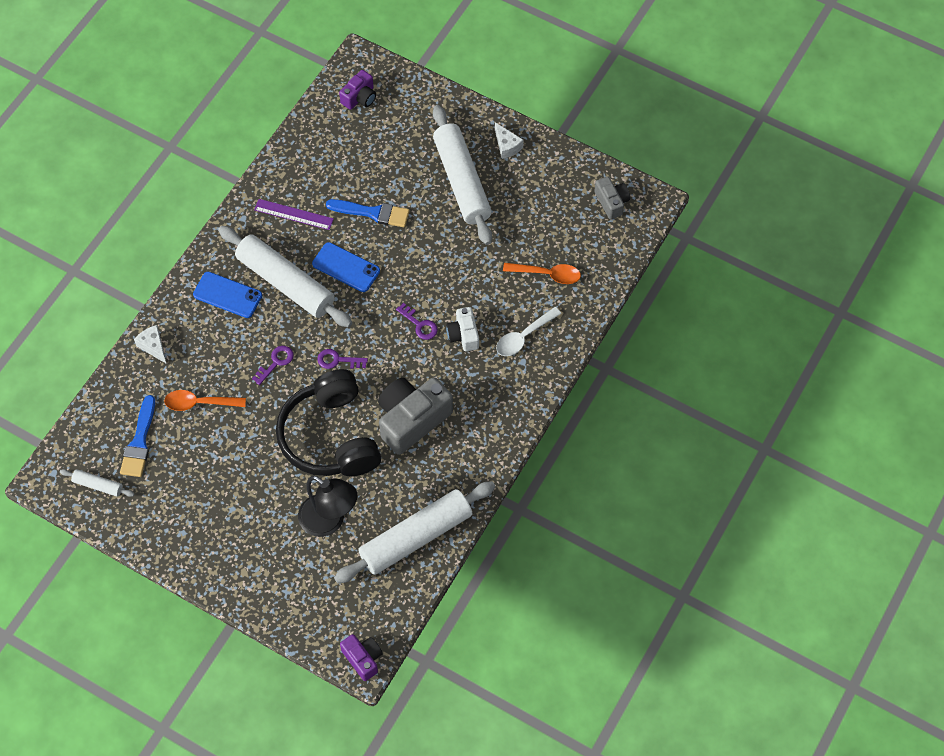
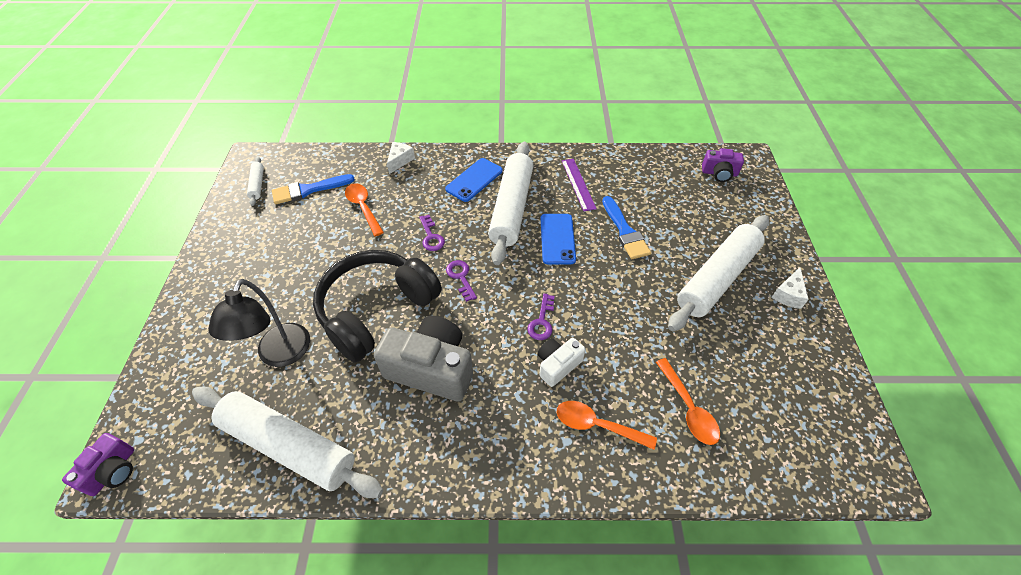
camera: 60 degrees right, 10 degrees down
blue phone [193,272,262,318] -> blue phone turned 45 degrees clockwise [445,158,503,202]
purple key [252,346,294,385] -> purple key turned 60 degrees clockwise [419,215,445,251]
white spoon [496,307,561,356] -> orange spoon [557,401,657,450]
grey camera [595,177,630,219] -> none

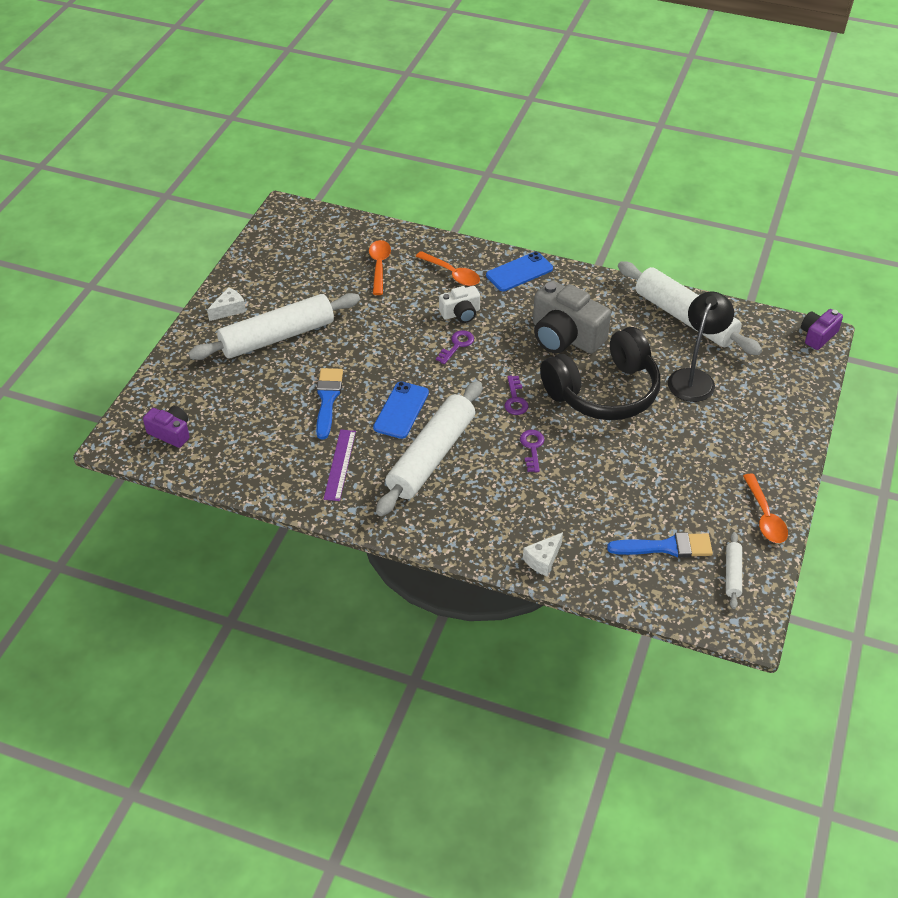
camera: 160 degrees left, 5 degrees down
orange spoon [345,183,384,236] -> orange spoon moved to [743,473,788,543]
blue phone [445,158,503,202] -> blue phone moved to [486,252,553,291]

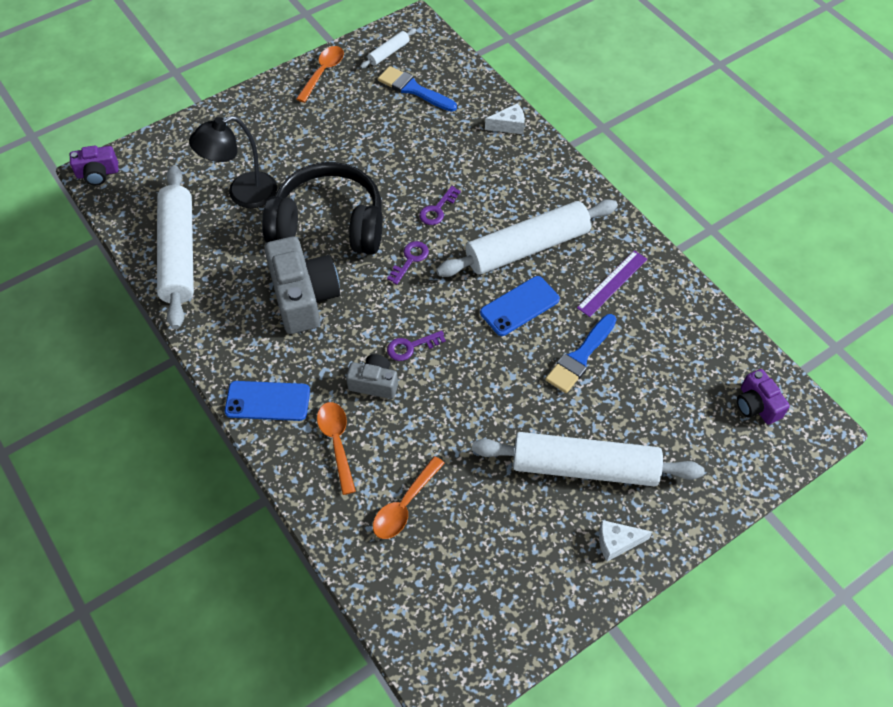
camera: 145 degrees left, 10 degrees up
white camera [439,286,480,323] -> grey camera [346,354,398,399]

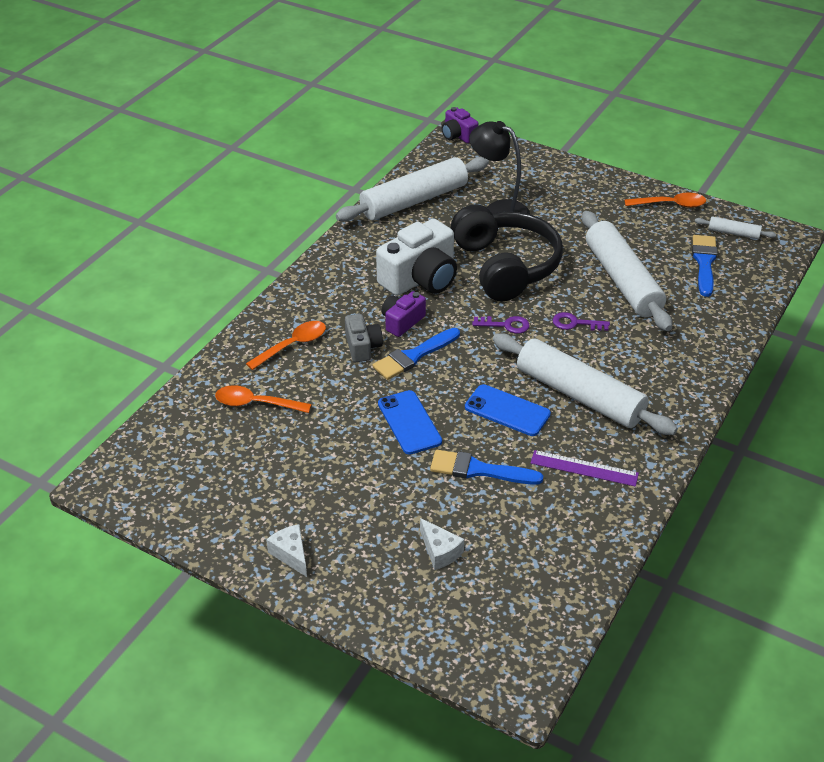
camera: 65 degrees right, 15 degrees down
blue phone [225,381,310,421] -> blue phone moved to [378,390,442,455]
grey camera [264,236,340,334] -> white camera [376,219,457,296]
purple key [387,330,446,361] -> blue brush [373,328,460,380]
white rolling pin [472,432,704,486] -> white rolling pin moved to [582,211,672,331]
white cheese [485,103,525,134] -> white cheese moved to [420,518,464,570]
purple camera [737,369,790,425] -> purple camera moved to [382,291,426,337]

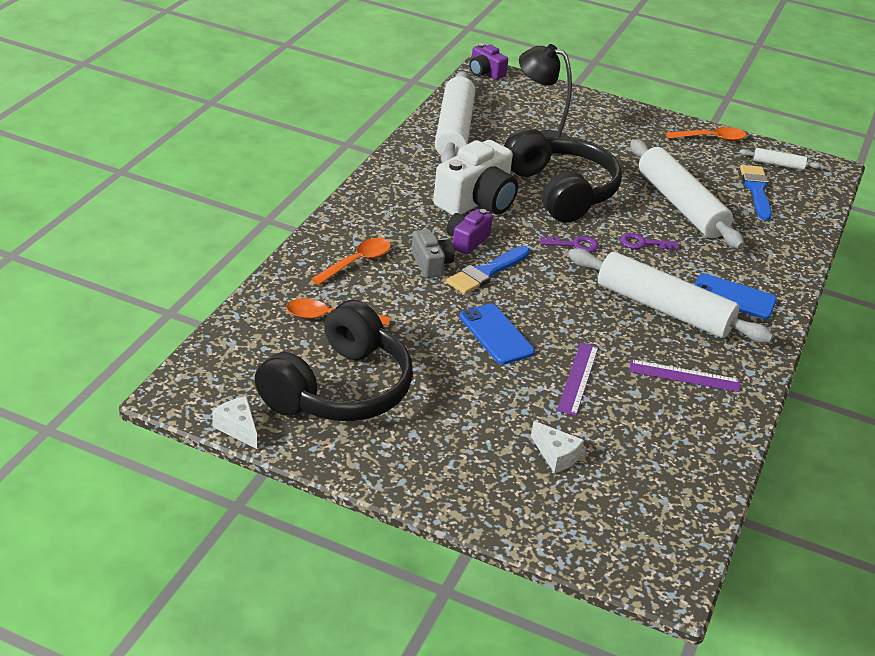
camera: 10 degrees left, 5 degrees down
white cheese [266,524,307,577] -> white cheese moved to [212,396,257,449]
white rolling pin [336,157,489,222] -> white rolling pin turned 45 degrees counterclockwise [435,71,475,163]
blue brush [430,450,543,485] -> purple ruler [557,343,599,416]
blue phone [465,384,551,436] -> blue phone moved to [694,274,777,319]
none -> black headphones [255,300,413,421]

